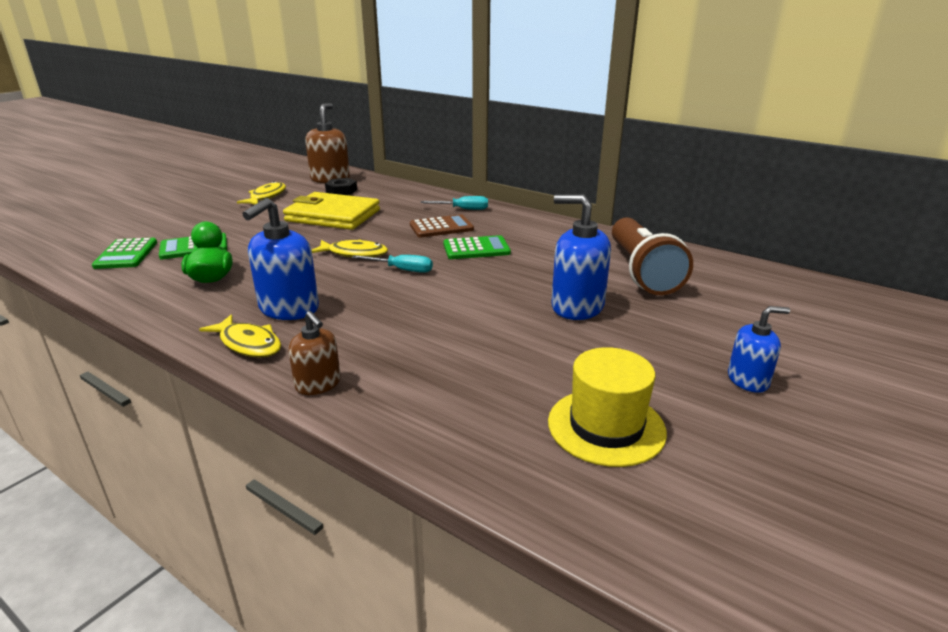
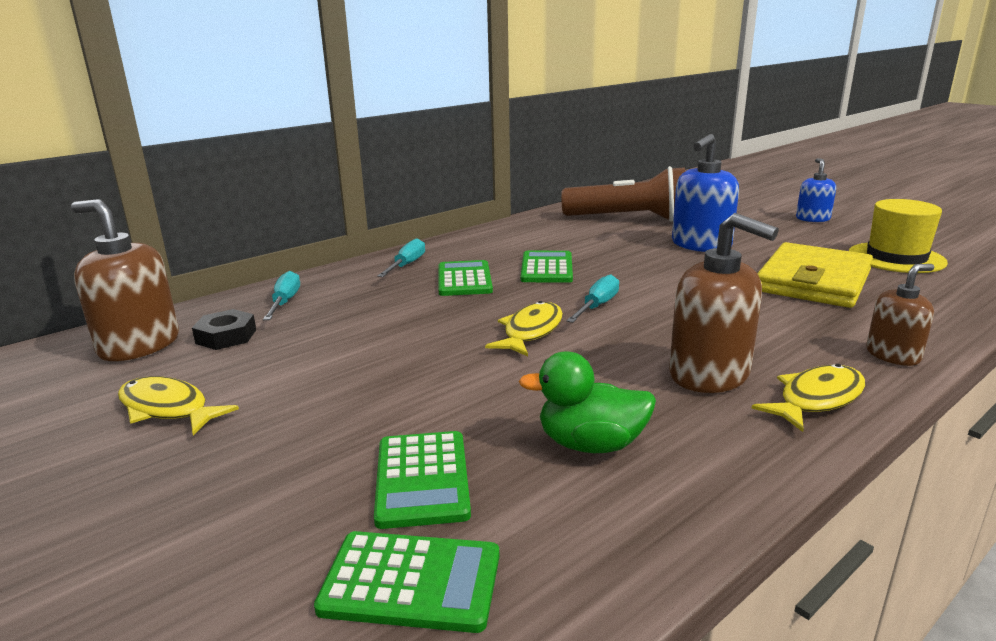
camera: 75 degrees left, 5 degrees down
blue soap dispenser [243,198,319,320] -> brown soap dispenser [669,213,779,393]
yellow wallet [283,192,380,230] -> yellow wallet moved to [757,242,873,308]
brown calculator [410,214,474,238] -> green calculator [439,260,493,296]
none -> turquoise screwdriver [263,271,300,320]

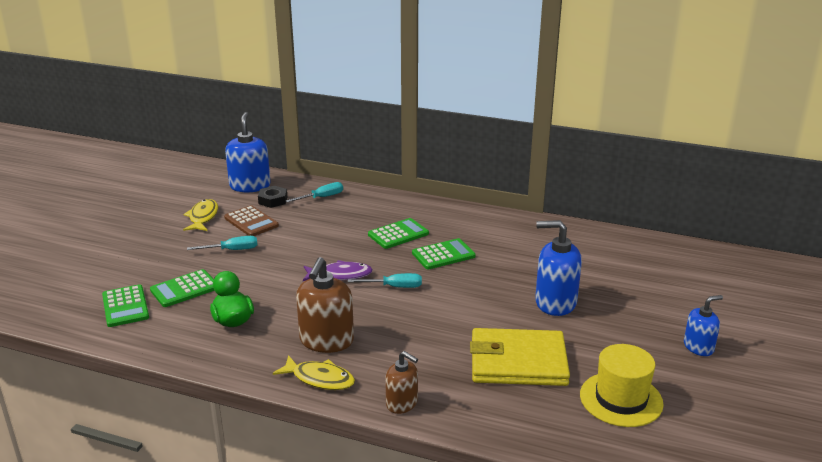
camera: 60 degrees right, 5 degrees up
brown soap dispenser [71,199,179,361] -> blue soap dispenser [225,112,271,192]
turquoise screwdriver [377,238,425,277] -> turquoise screwdriver moved to [187,236,257,250]
yellow fish [485,301,563,356] -> purple fish [303,260,373,281]
brown flashlight [561,166,685,222] -> none
none -> brown calculator [224,205,279,236]

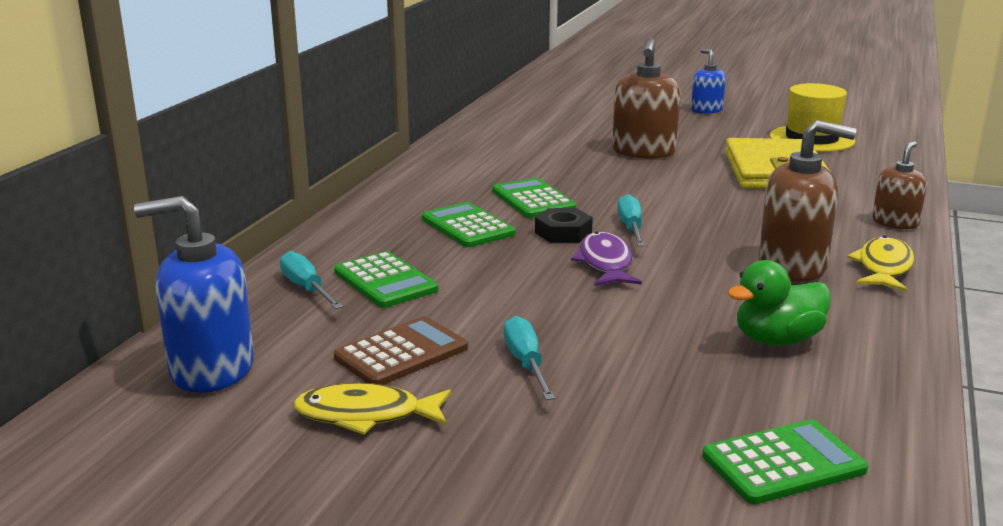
camera: 90 degrees left, 5 degrees down
green calculator [150,269,214,307] -> green calculator moved to [334,251,438,308]
black nut [258,186,287,208] -> black nut moved to [535,208,593,243]
blue soap dispenser [535,220,582,316] -> brown soap dispenser [612,38,681,159]

